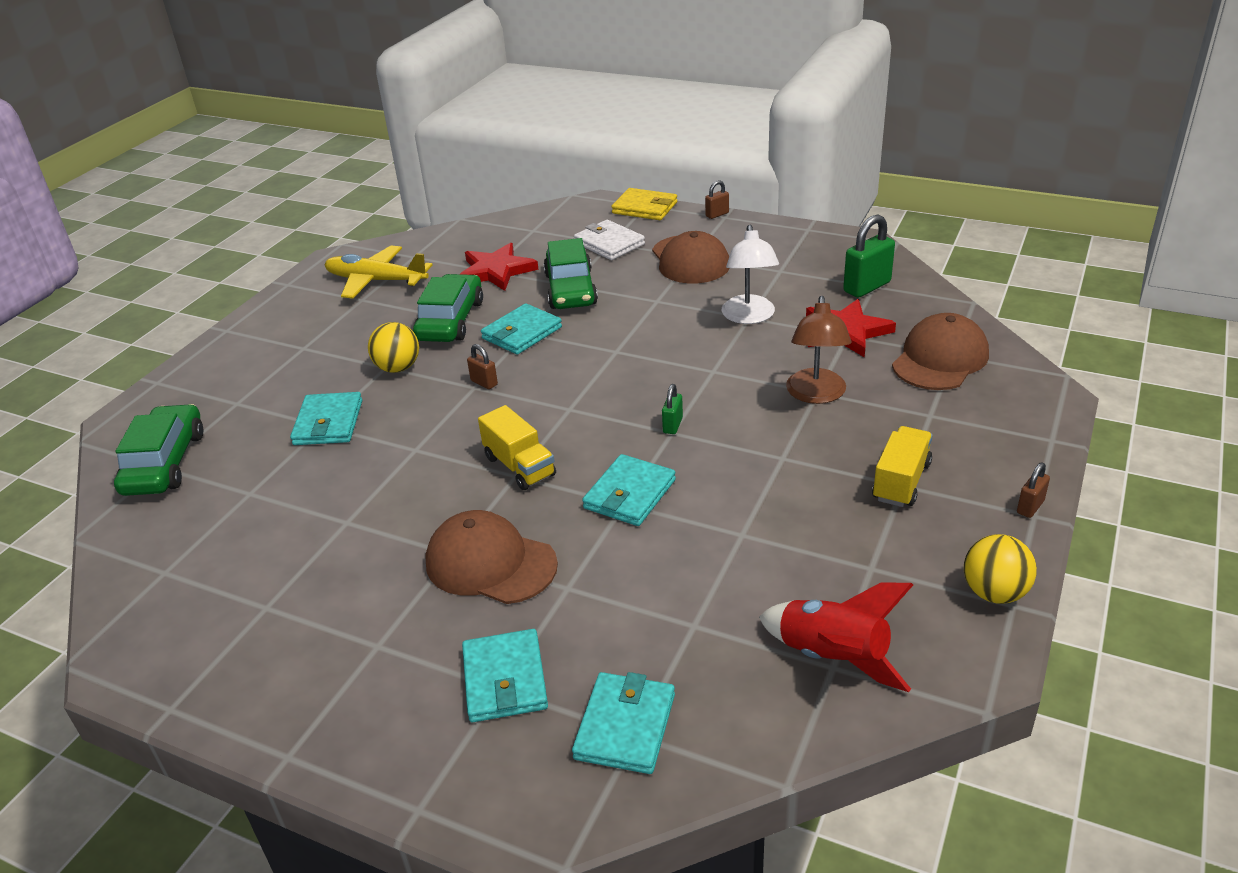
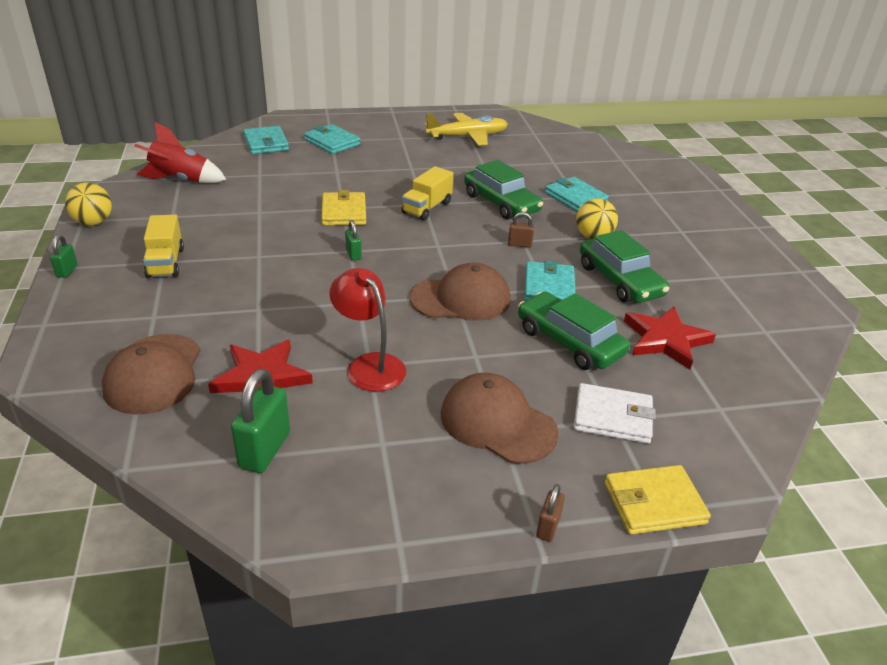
camera: 140 degrees right, 0 degrees up
green car [114,404,203,496] -> green car moved to [464,160,543,220]
yellow plane [324,245,433,299] -> yellow plane moved to [425,113,508,146]
brown cap [425,510,558,604] -> brown cap moved to [410,263,511,321]
yellow truck [478,405,556,490] -> yellow truck turned 75 degrees counterclockwise [402,166,453,220]
turquoise wallet [582,454,676,526] -> yellow wallet [321,190,366,225]
white lamp [722,225,779,324] -> red lamp [329,268,406,392]
brown lamp [786,296,851,404] -> none
brown padlock [1017,462,1050,518] -> green padlock [50,235,78,278]

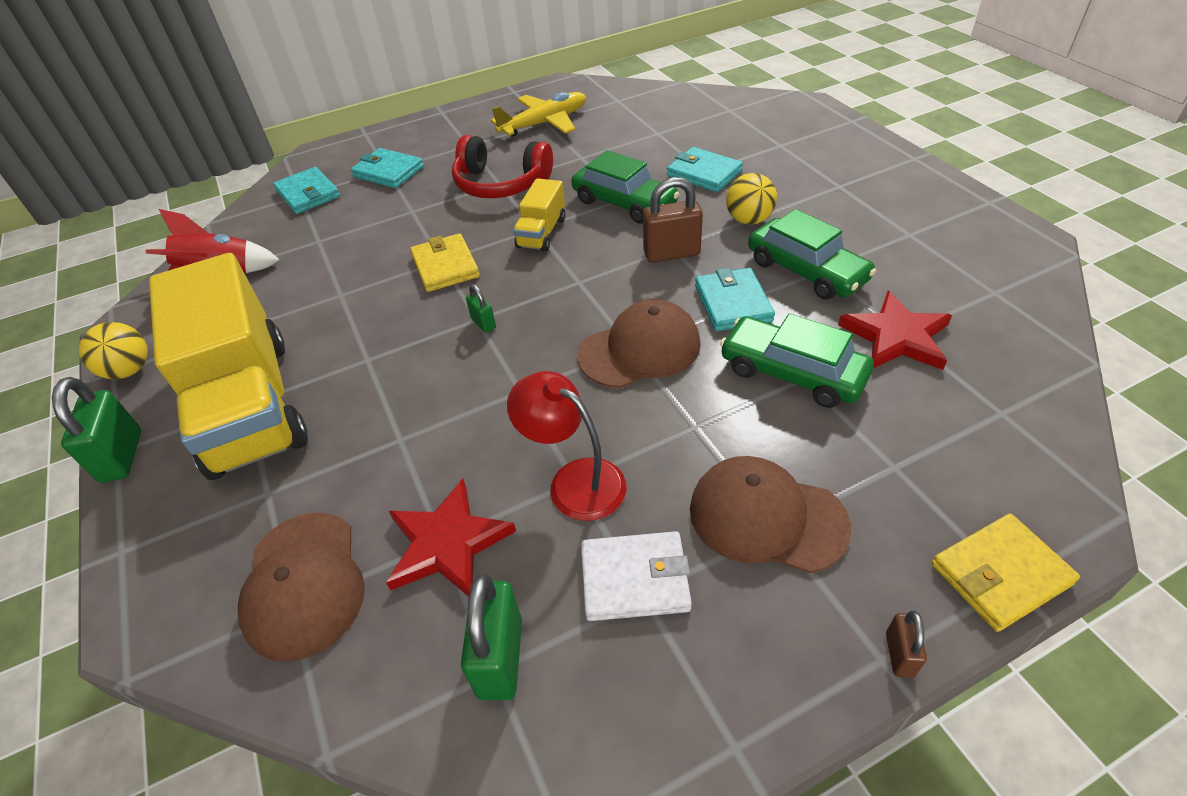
camera: 10 degrees left, 10 degrees up
green padlock [50,235,78,278] -> green padlock [52,377,141,483], size x1.89
yellow truck [143,214,184,278] -> yellow truck [149,253,308,480], size x2.27
brown padlock [508,212,534,248] -> brown padlock [643,177,703,263], size x1.89
white wallet [574,383,656,444] -> white wallet moved to [581,531,692,621]
none -> red headphones [452,135,553,198]

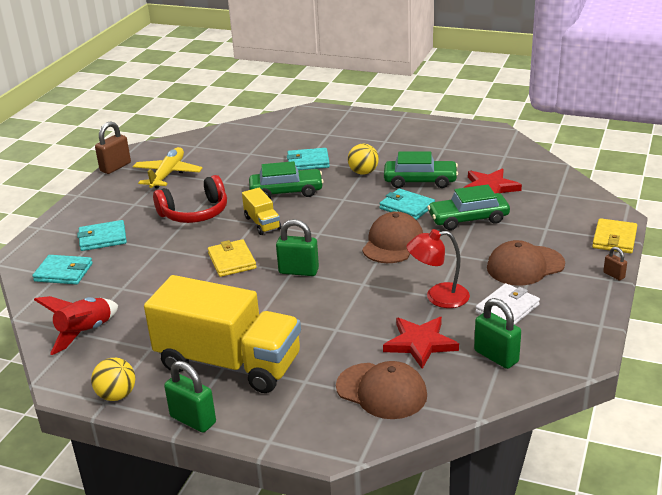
camera: 45 degrees left, 15 degrees down
yellow wallet [410,233,480,292] -> yellow wallet turned 45 degrees clockwise [208,239,256,277]
green padlock [466,284,496,333] -> green padlock [276,219,319,276], size x1.89
brown padlock [643,177,703,263] -> brown padlock moved to [95,121,131,174]

